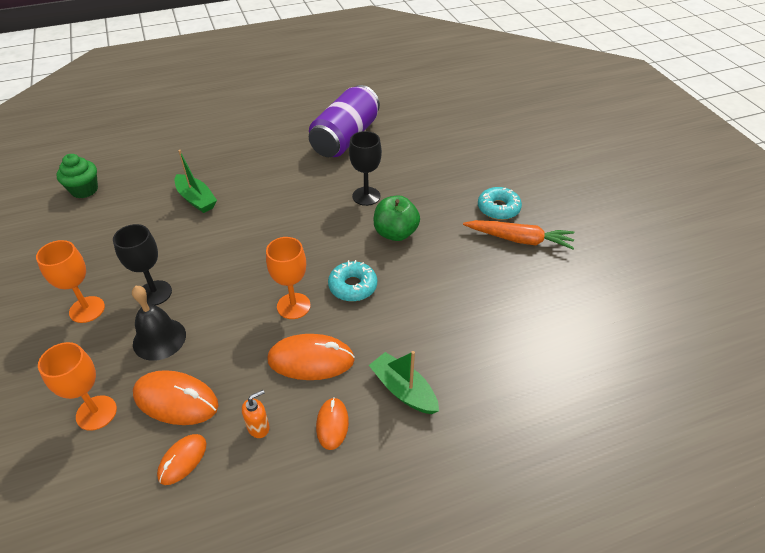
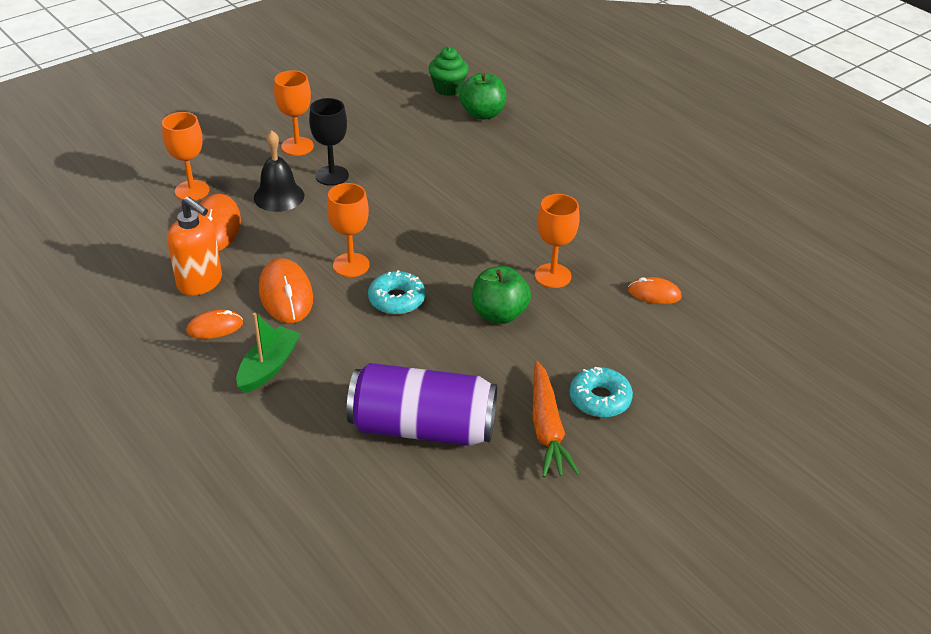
camera: 70 degrees right, 5 degrees down
orange mouse [157,434,206,485] -> orange mouse moved to [628,277,682,304]
green boat [174,150,217,213] -> none
orange soap dispenser [242,390,270,438] -> orange soap dispenser [167,196,222,296], size x1.94
purple can [309,85,380,157] -> purple can moved to [347,363,497,446]
black goblet [349,131,382,206] -> orange goblet [535,194,580,288]
none -> green apple [459,73,507,120]

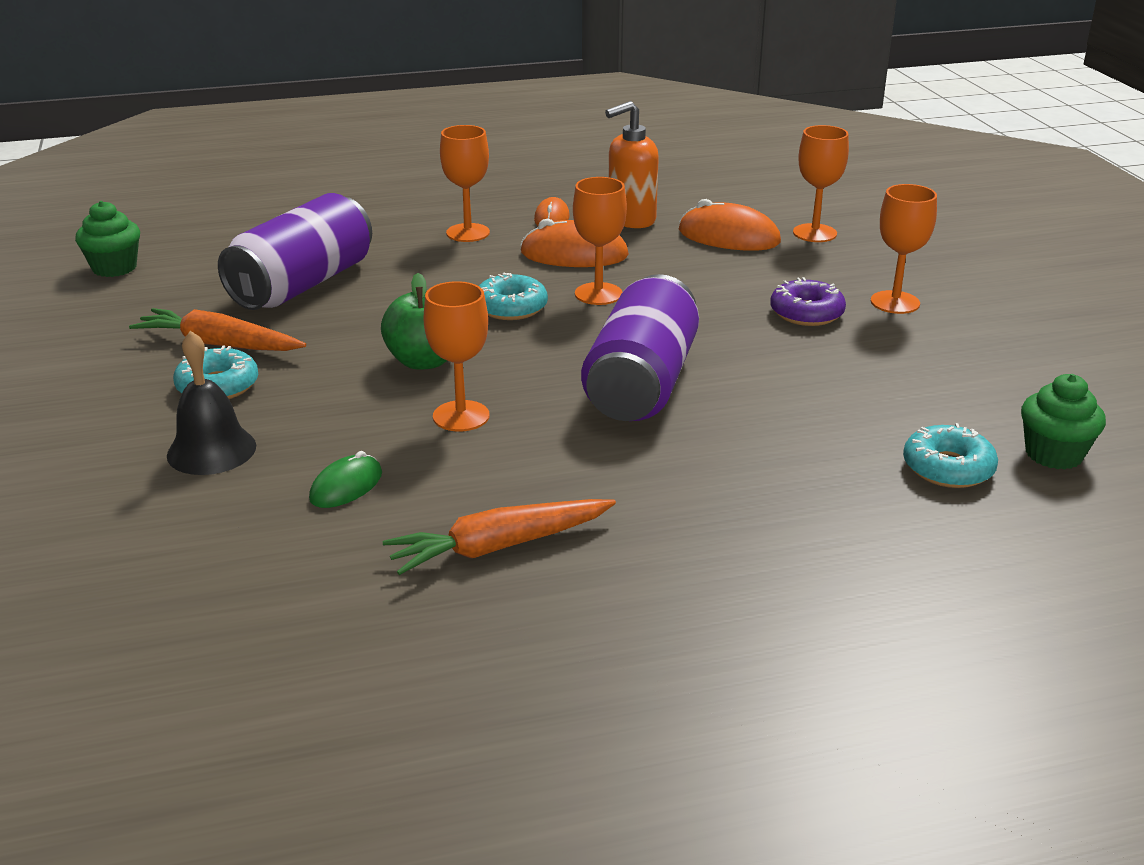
camera: 115 degrees right, 10 degrees down
green boat [236,313,301,393] -> orange goblet [440,125,490,242]
black bell [254,130,304,212] -> black bell moved to [167,331,256,475]
black goblet [309,98,349,186] -> purple donut [770,277,846,326]
green apple [459,73,507,120] -> turquoise donut [903,423,998,488]
orange mouse [628,277,682,304] -> green mouse [309,451,382,508]
none -> green cupcake [75,201,140,277]
none -> orange carrot [383,499,616,575]
none -> purple can [581,274,699,421]

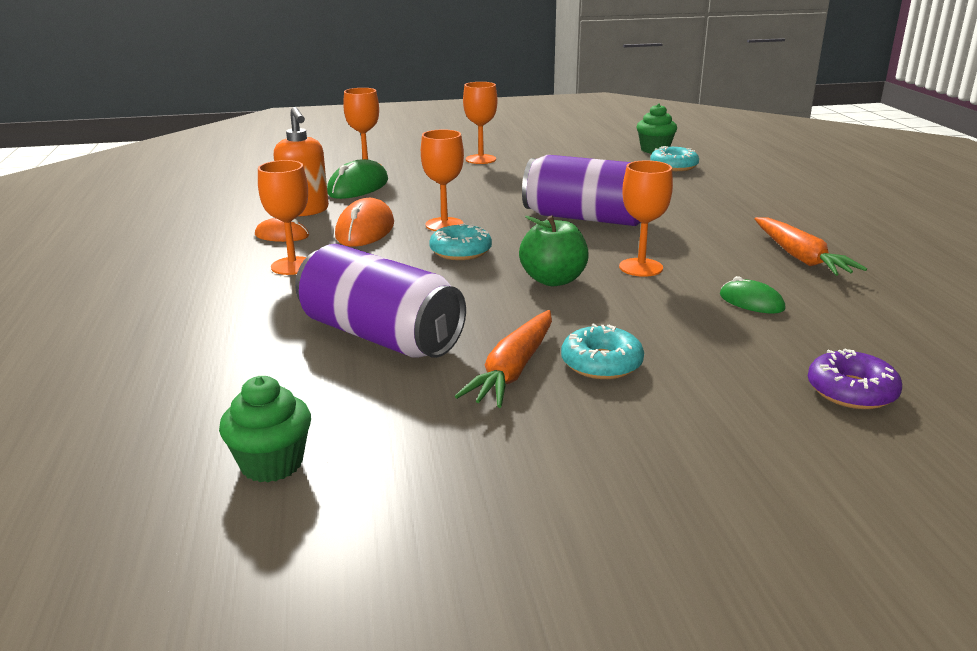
camera: 85 degrees left, 5 degrees down
black bell [167,331,256,475] -> none
orange mouse [679,199,781,251] -> green mouse [327,159,388,199]
purple donut [770,277,846,326] -> purple donut moved to [808,349,902,409]

